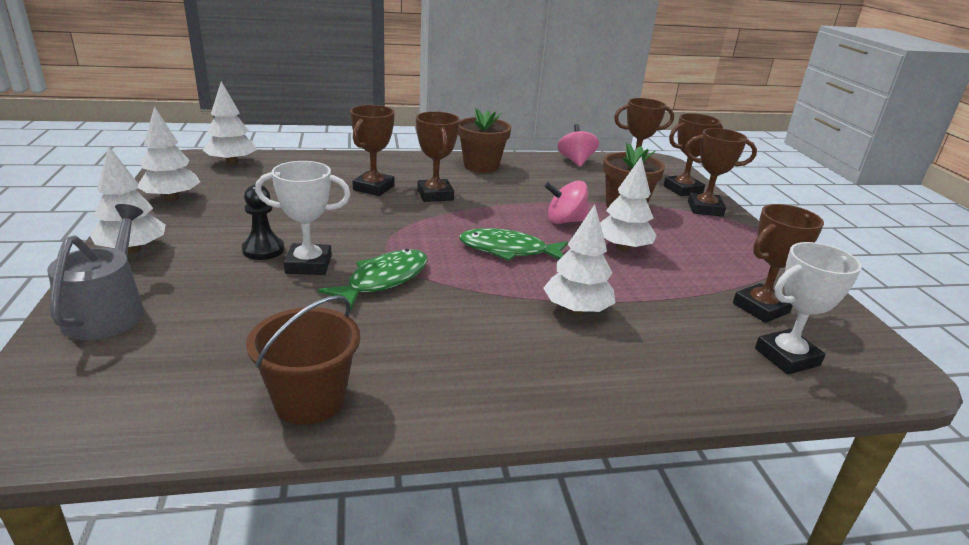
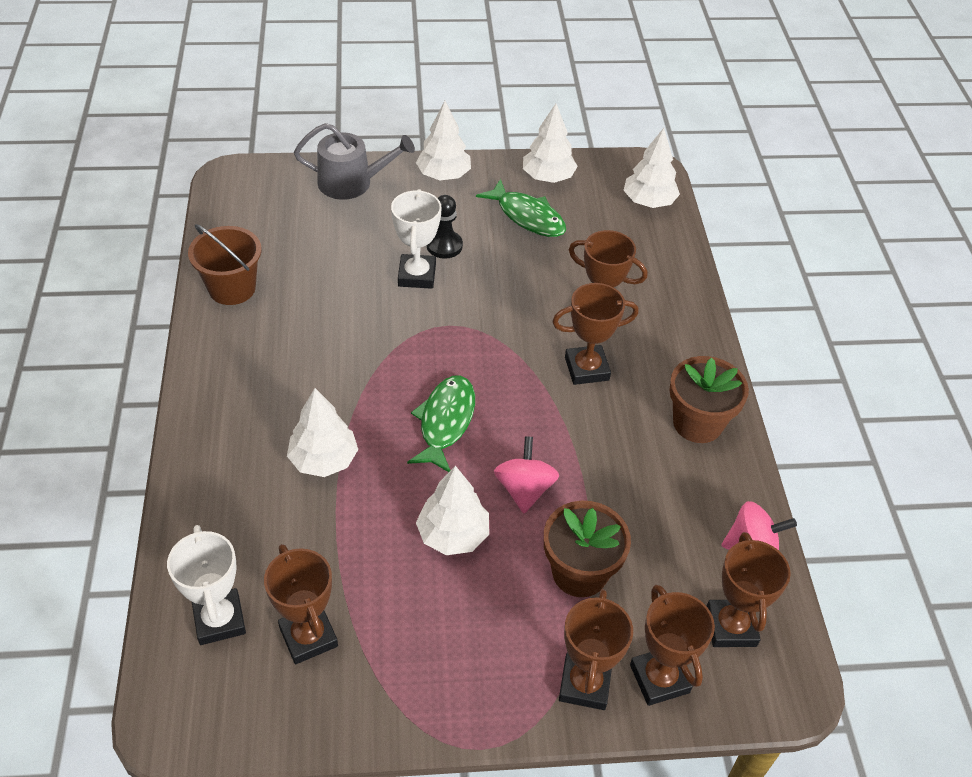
camera: 95 degrees right, 20 degrees up
green fish [318,249,428,309] -> green fish moved to [476,179,566,237]

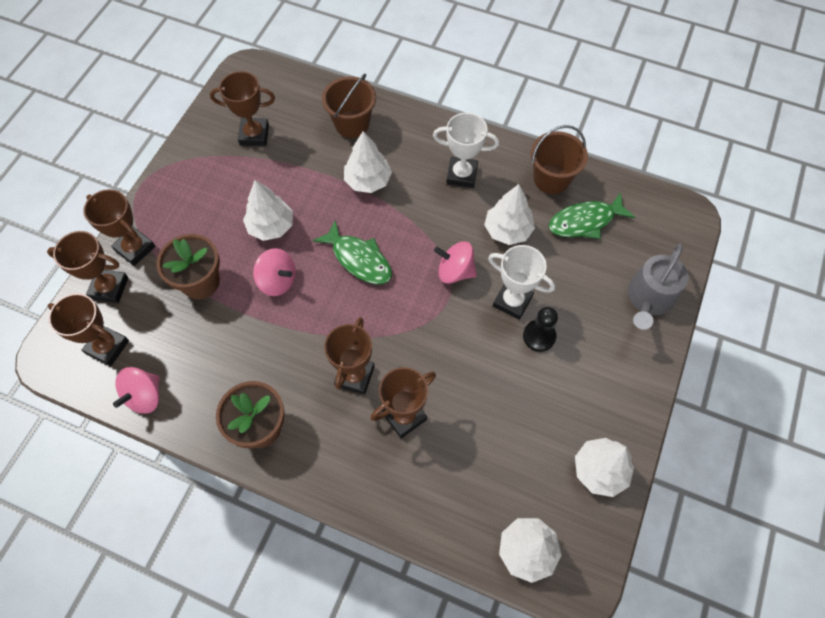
camera: 120 degrees right, 15 degrees up
white trophy [167,525,246,645] -> white trophy moved to [433,113,499,188]
white tree [416,101,471,180] -> white tree moved to [484,184,535,245]
green fish [476,179,566,237] -> green fish moved to [549,192,635,239]
none -> brown bucket [322,74,376,138]
none -> pink spinning top [434,241,477,284]

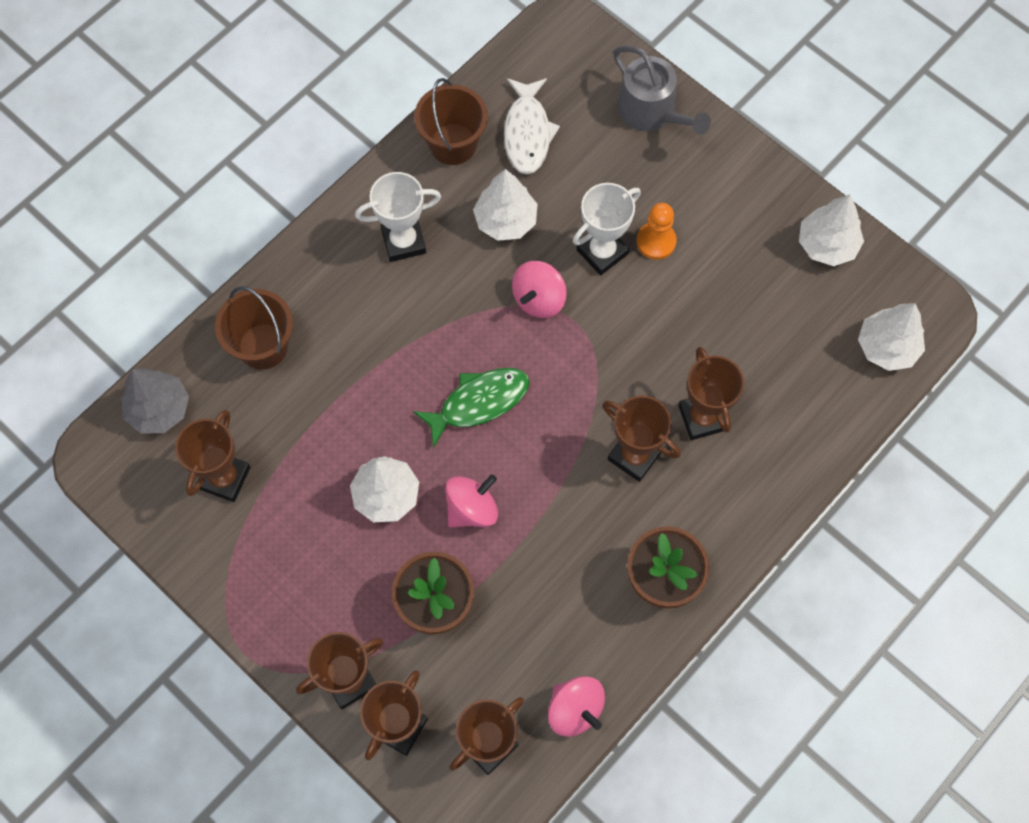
camera: 70 degrees left, 5 degrees up
white tree [344,131,392,193] -> none
white trophy [433,113,499,188] -> white trophy turned 45 degrees clockwise [355,172,441,262]
black pawn [523,307,558,352] -> orange pawn [637,203,677,260]
green fish [549,192,635,239] -> white fish [504,78,560,174]
none -> grey tree [121,368,189,434]

